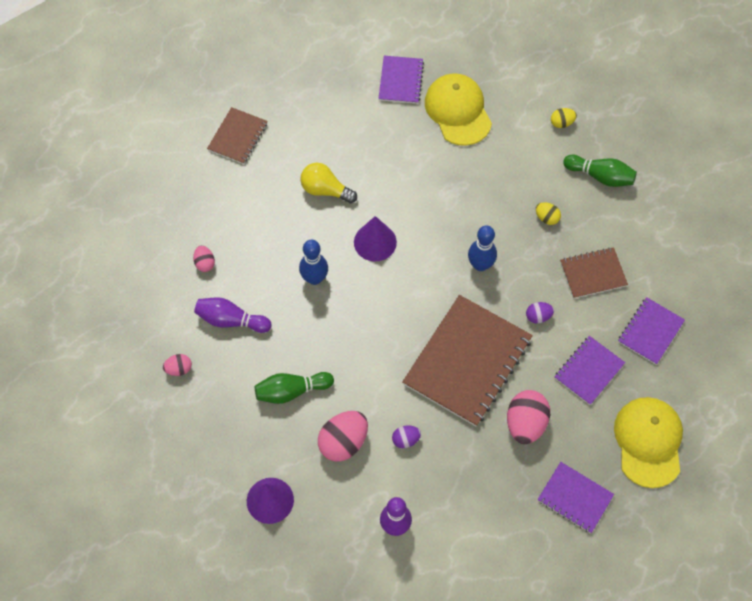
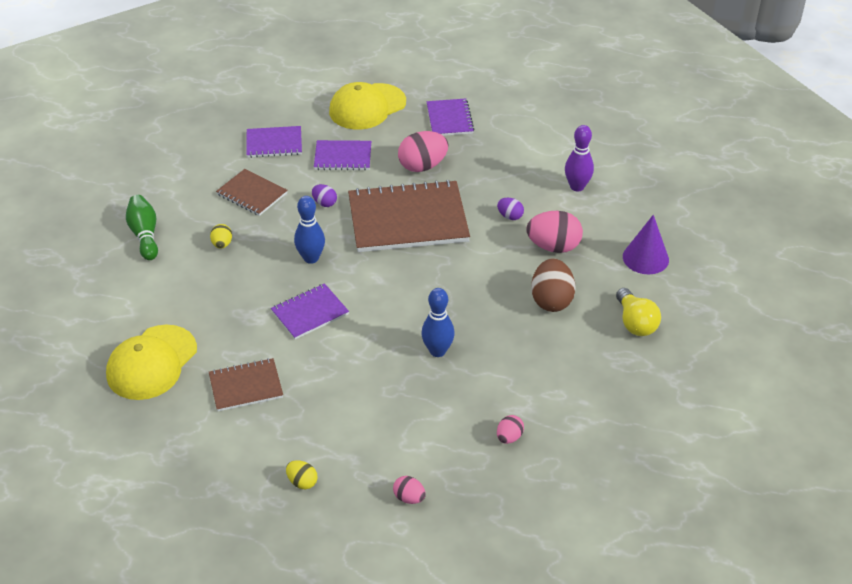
camera: 130 degrees left, 20 degrees down
pink egg [163,354,192,376] -> pink egg moved to [393,476,426,504]
purple bowling pin [194,297,271,333] -> none
brown notebook [207,107,268,164] -> brown notebook moved to [209,358,283,411]
green bowling pin [255,372,334,404] -> brown egg [531,258,575,312]
yellow light bulb [301,163,357,203] -> yellow light bulb moved to [616,288,661,336]
purple cone [354,216,397,262] -> none
purple notebook [378,56,424,104] -> purple notebook moved to [271,283,349,339]
yellow egg [551,108,577,128] -> yellow egg moved to [286,460,318,489]

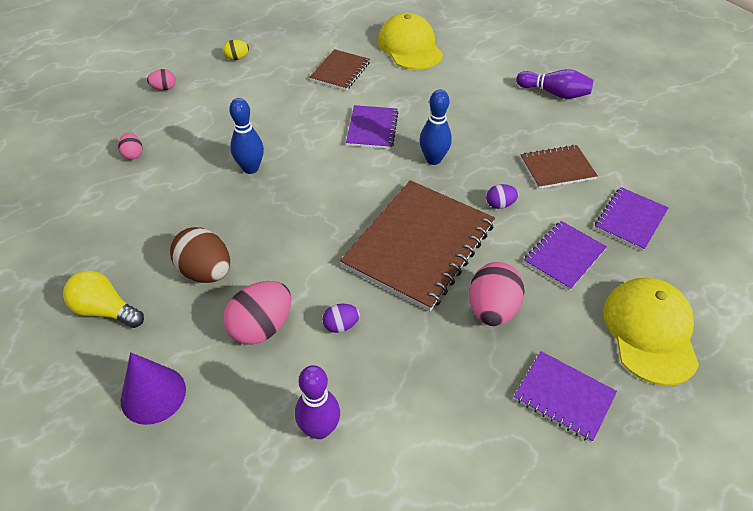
camera: 130 degrees right, 5 degrees up
green bowling pin [126,195,158,260] -> purple bowling pin [516,69,593,99]
yellow egg [210,224,232,249] -> none

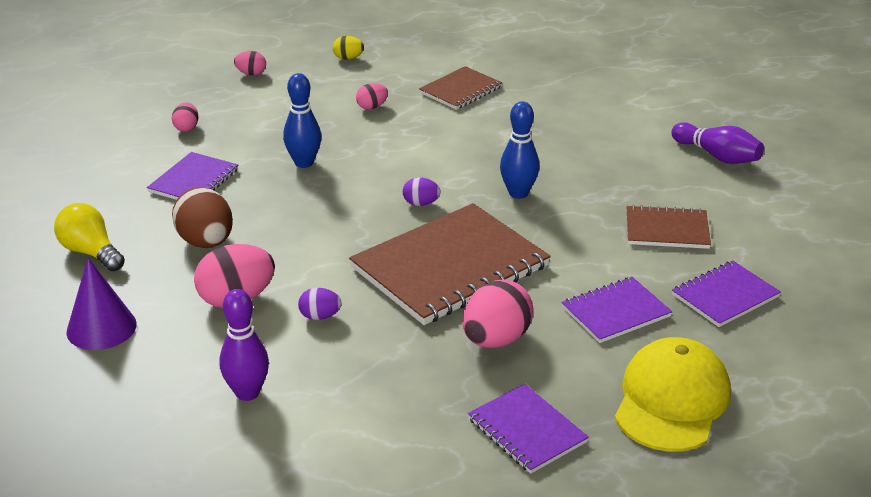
camera: 20 degrees right, 15 degrees down
purple notebook [346,105,398,149] -> purple notebook moved to [147,152,238,200]
yellow cap [378,13,443,70] -> none
purple egg [486,184,519,209] -> purple egg moved to [403,177,441,206]
none -> pink egg [356,83,388,109]

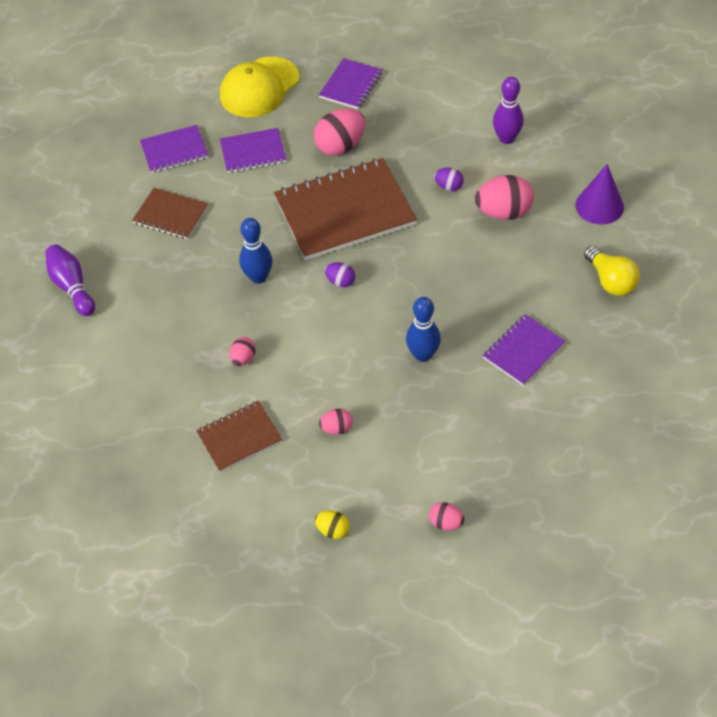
camera: 160 degrees left, 20 degrees up
pink egg [172,102,198,132] -> pink egg moved to [230,337,256,366]
brown egg [172,187,233,248] -> none
purple notebook [468,384,589,474] -> purple notebook turned 45 degrees clockwise [319,58,382,109]

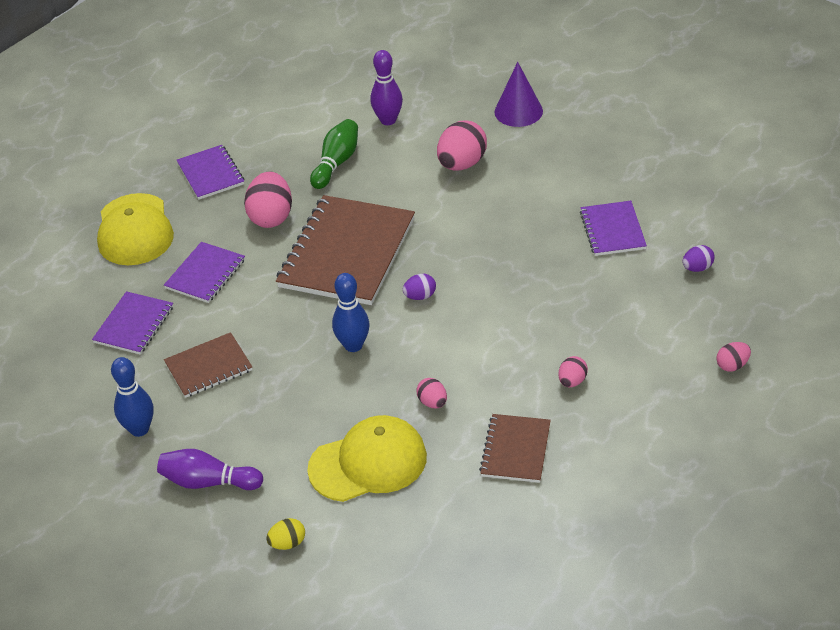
camera: 50 degrees left, 10 degrees down
yellow egg [315,510,350,539] -> yellow egg moved to [266,518,305,550]
blue bowling pin [406,297,441,362] -> blue bowling pin moved to [111,357,154,437]
purple egg [434,168,464,191] -> purple egg moved to [682,245,715,272]
yellow light bulb [584,246,640,296] -> none
none -> yellow cap [307,415,427,502]
none -> green bowling pin [310,119,358,189]

